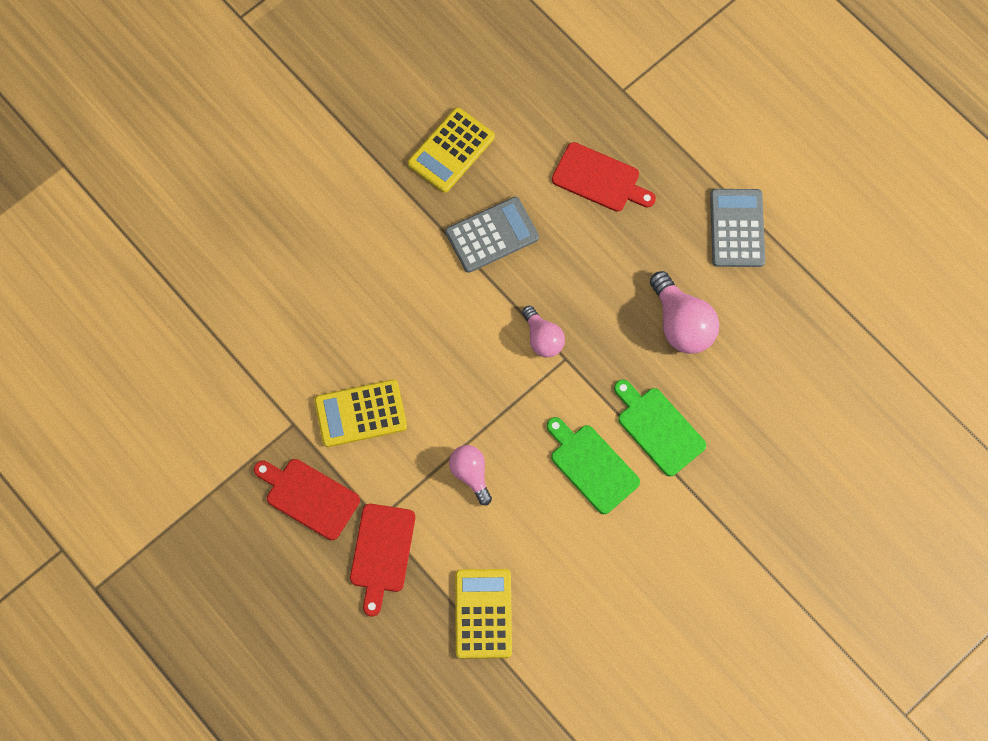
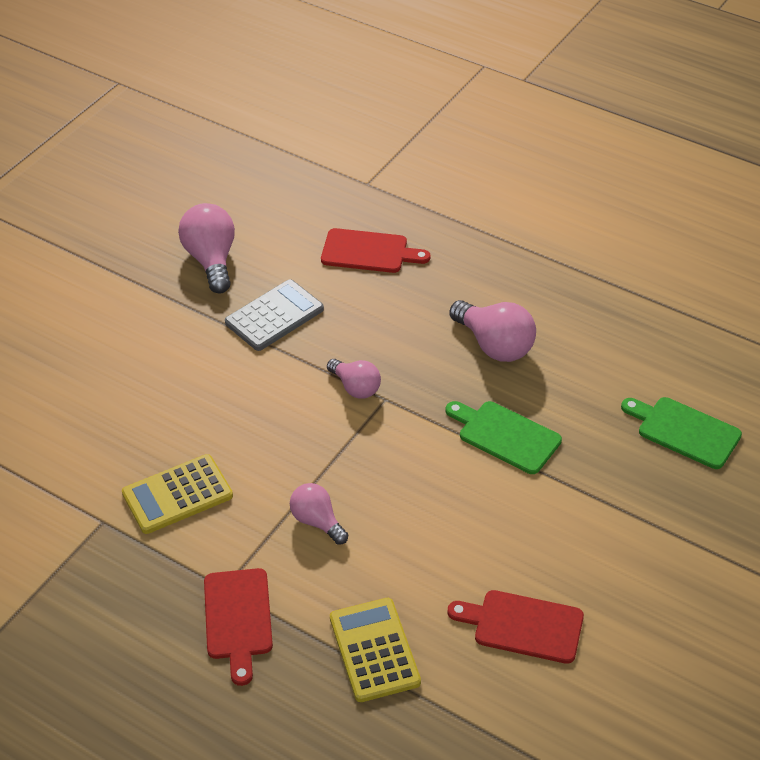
camera: 15 degrees left, 25 degrees down
red cutting board [254,459,360,540] -> red cutting board moved to [447,590,584,664]
yellow calculator [408,107,495,193] -> pink light bulb [178,203,235,294]
green cutting board [547,417,640,514] -> green cutting board moved to [621,397,742,469]
grey calculator [710,189,765,267] -> none

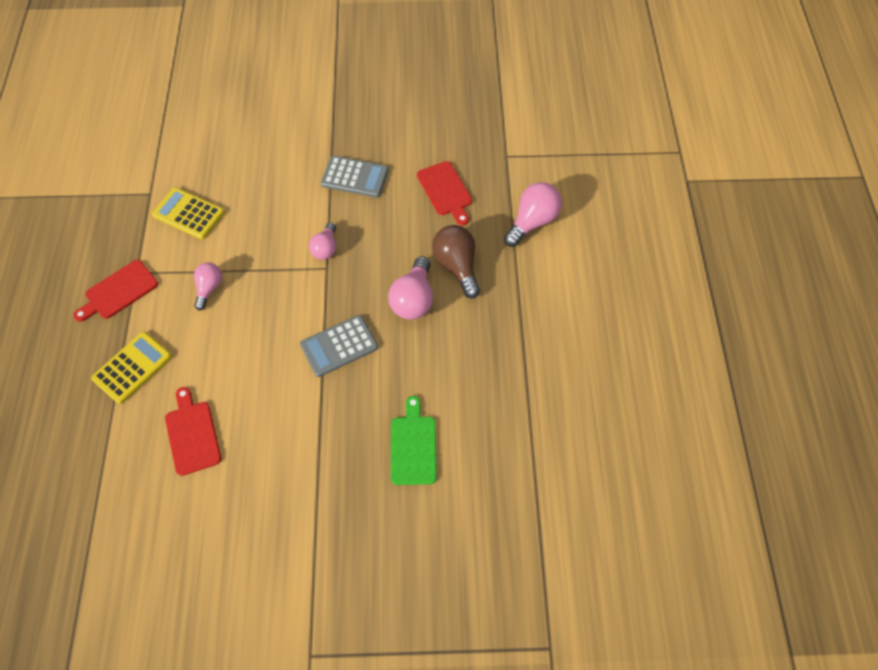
camera: 55 degrees right, 15 degrees up
pink light bulb [178,203,235,294] -> pink light bulb moved to [504,182,562,247]
green cutting board [446,401,562,474] -> grey calculator [300,315,378,377]
none -> brown light bulb [432,225,480,298]

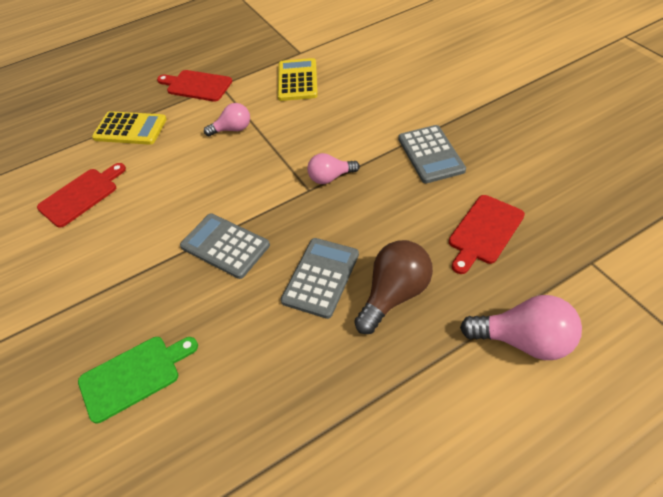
camera: 65 degrees right, 10 degrees down
pink light bulb [388,256,433,320] -> grey calculator [281,238,359,319]

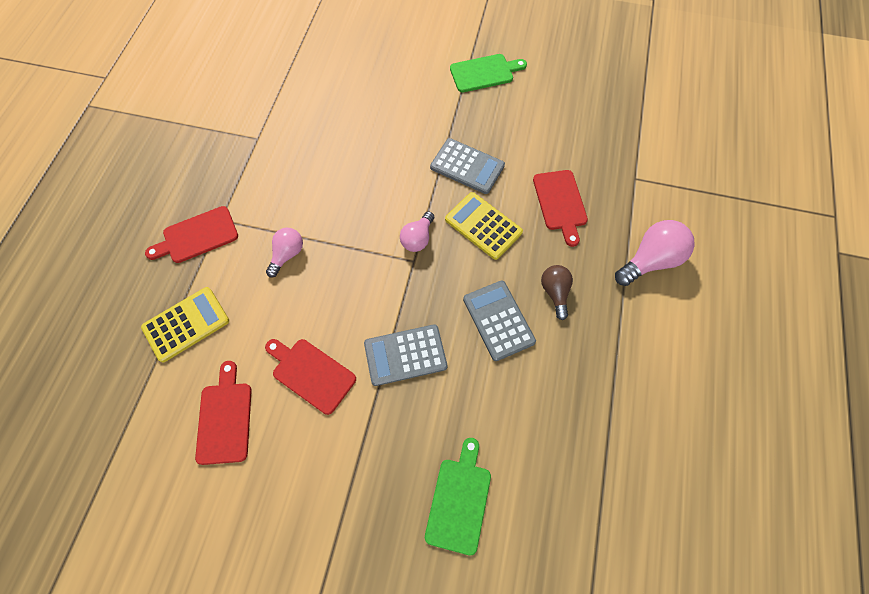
camera: 50 degrees left, 15 degrees up
yellow calculator [278,58,318,101] -> yellow calculator moved to [445,192,523,260]
brown light bulb [354,240,433,334] -> brown light bulb [541,265,573,320], size x0.63
none -> red cutting board [265,339,356,415]
none -> green cutting board [450,54,527,93]

